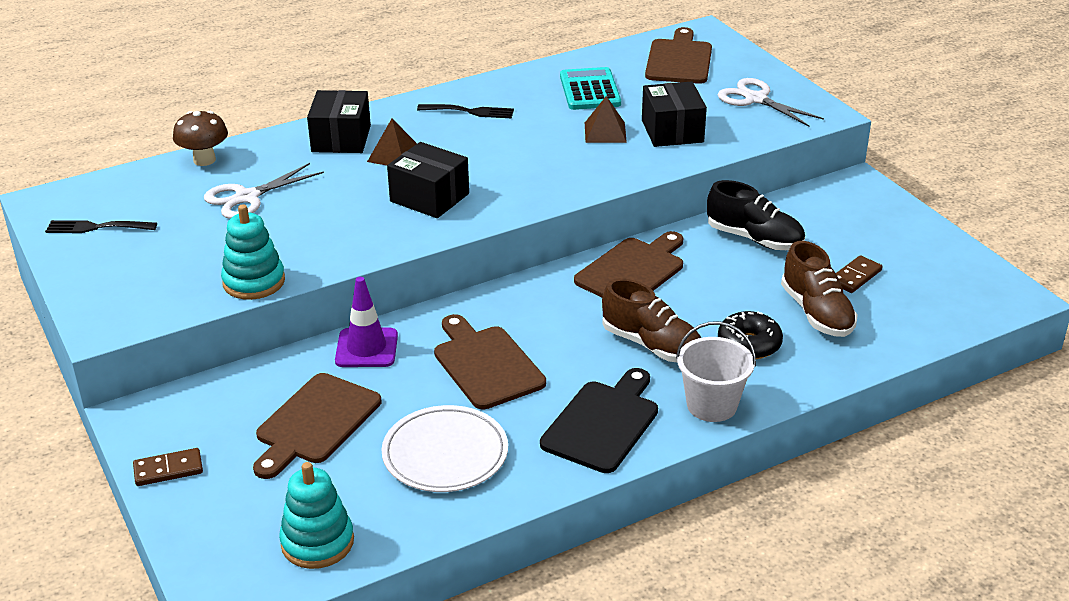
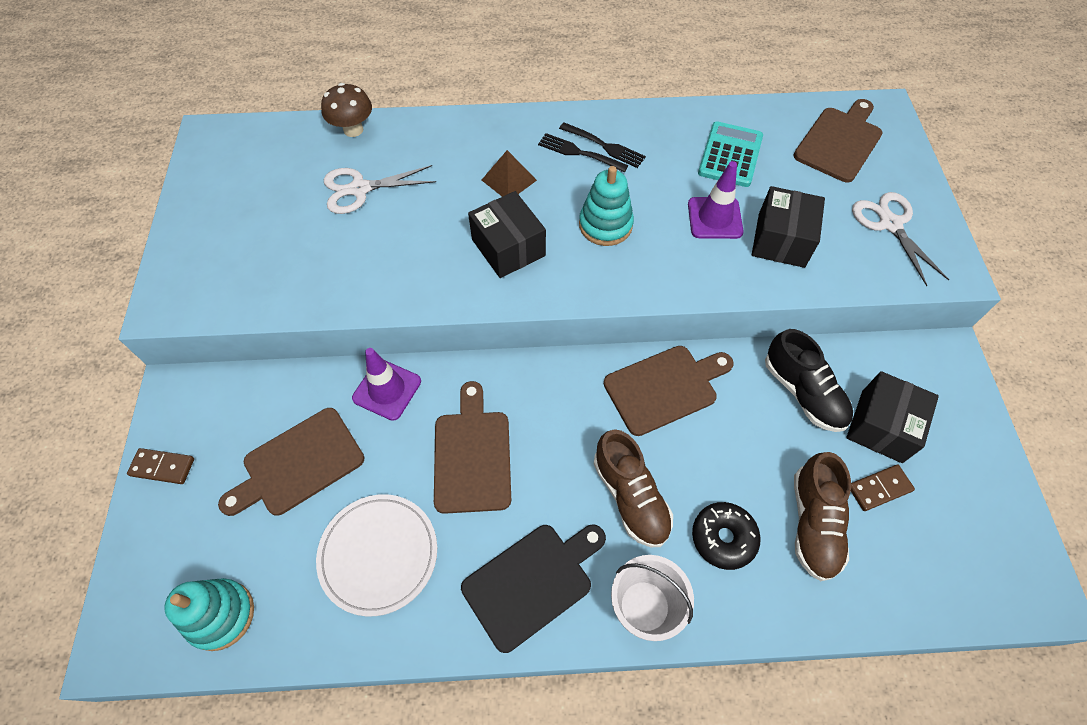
camera: 25 degrees right, 25 degrees up
black fork [45,220,157,233] -> black fork moved to [538,133,629,173]
turquoise stacking toy [221,204,285,300] -> turquoise stacking toy moved to [579,166,634,246]
black box [307,90,371,153] -> black box moved to [846,371,939,463]
brown pyramid [585,96,627,143] -> purple traffic cone [688,161,744,239]

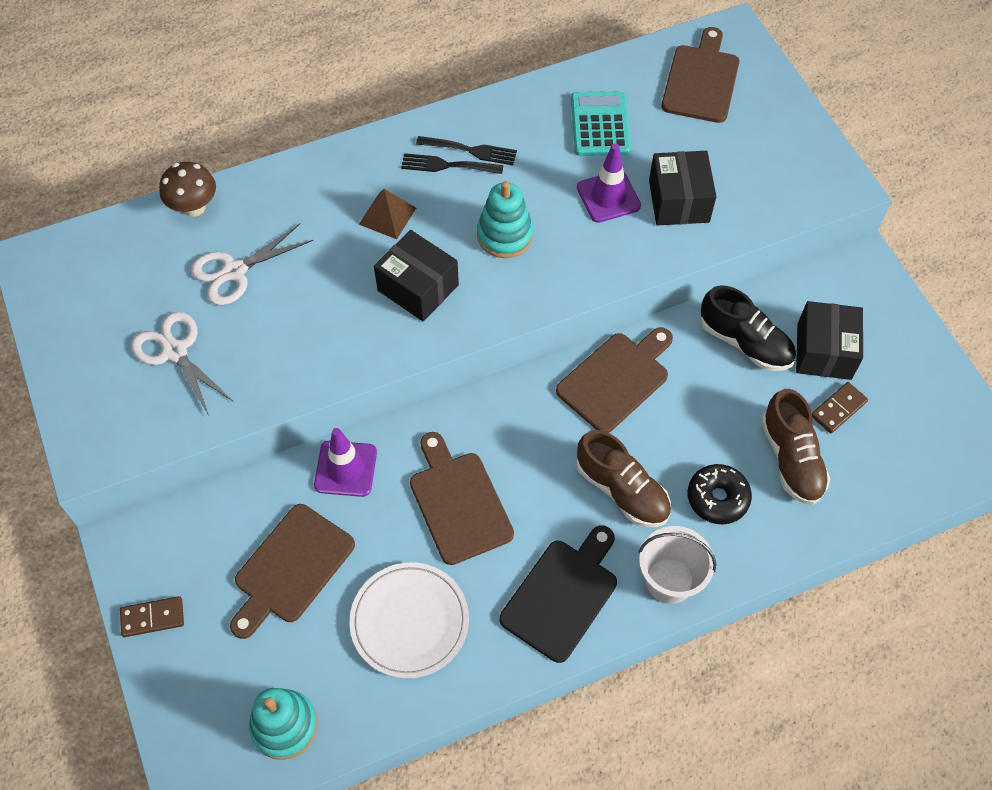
camera: 20 degrees left, 0 degrees up
white scissors [852,192,949,286] -> white scissors moved to [131,312,234,415]

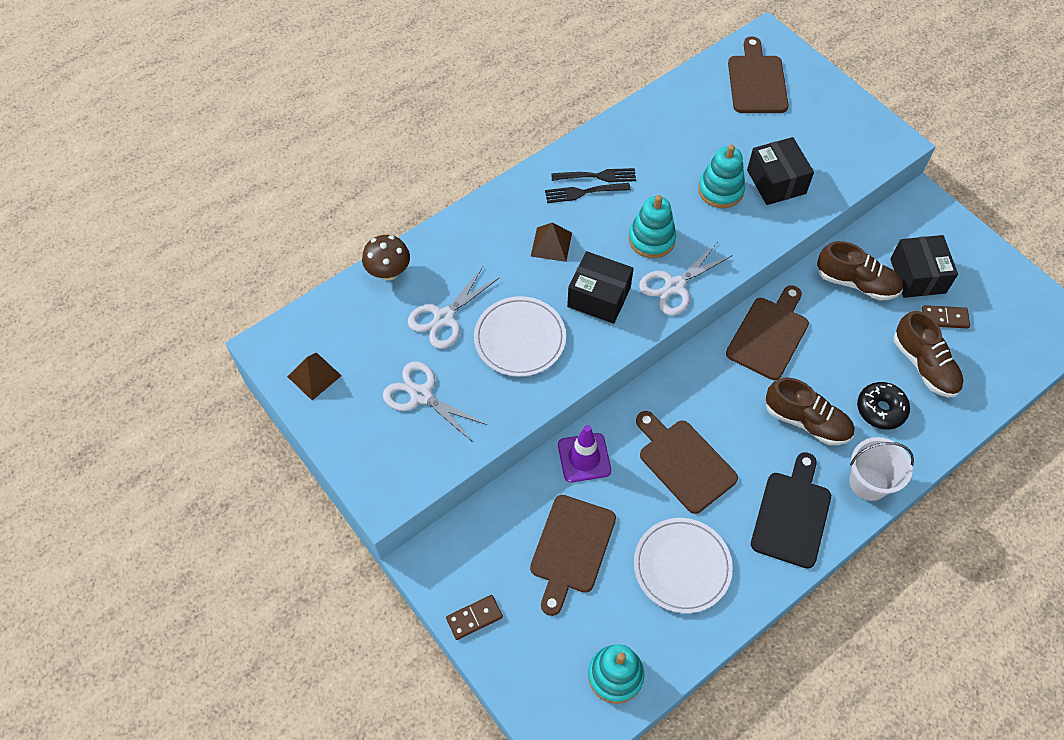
camera: 15 degrees left, 0 degrees up
turquoise calculator [571,91,631,156] -> none
purple traffic cone [577,143,641,223] -> turquoise stacking toy [698,145,745,208]
black shoe [701,285,796,371] -> brown shoe [817,241,903,301]
brown domino [812,382,868,433] -> brown domino turned 60 degrees clockwise [922,305,970,329]
none -> brown pyramid [287,352,342,400]
none -> white plate [474,296,566,377]
none -> white scissors [639,243,733,315]

